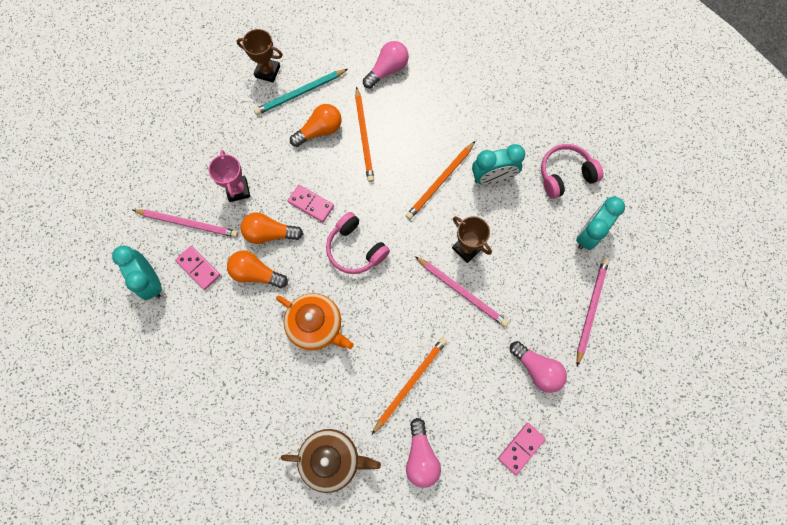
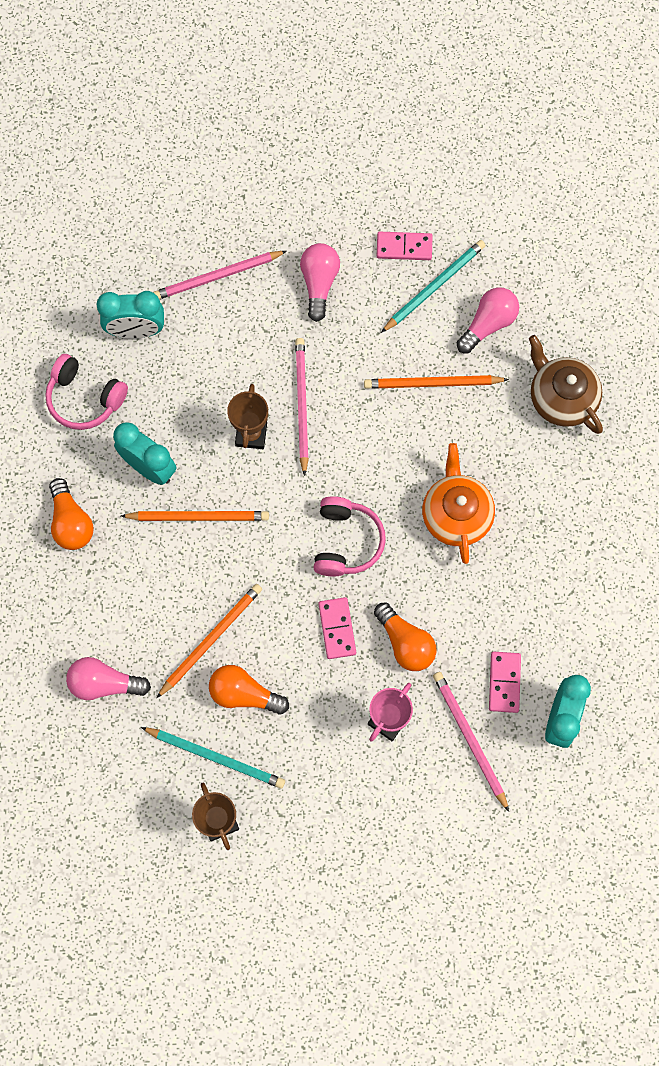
camera: 130 degrees left, 0 degrees up
orange light bulb [227,250,288,288] -> orange light bulb moved to [49,478,94,550]
none -> turquoise pencil [381,240,486,333]

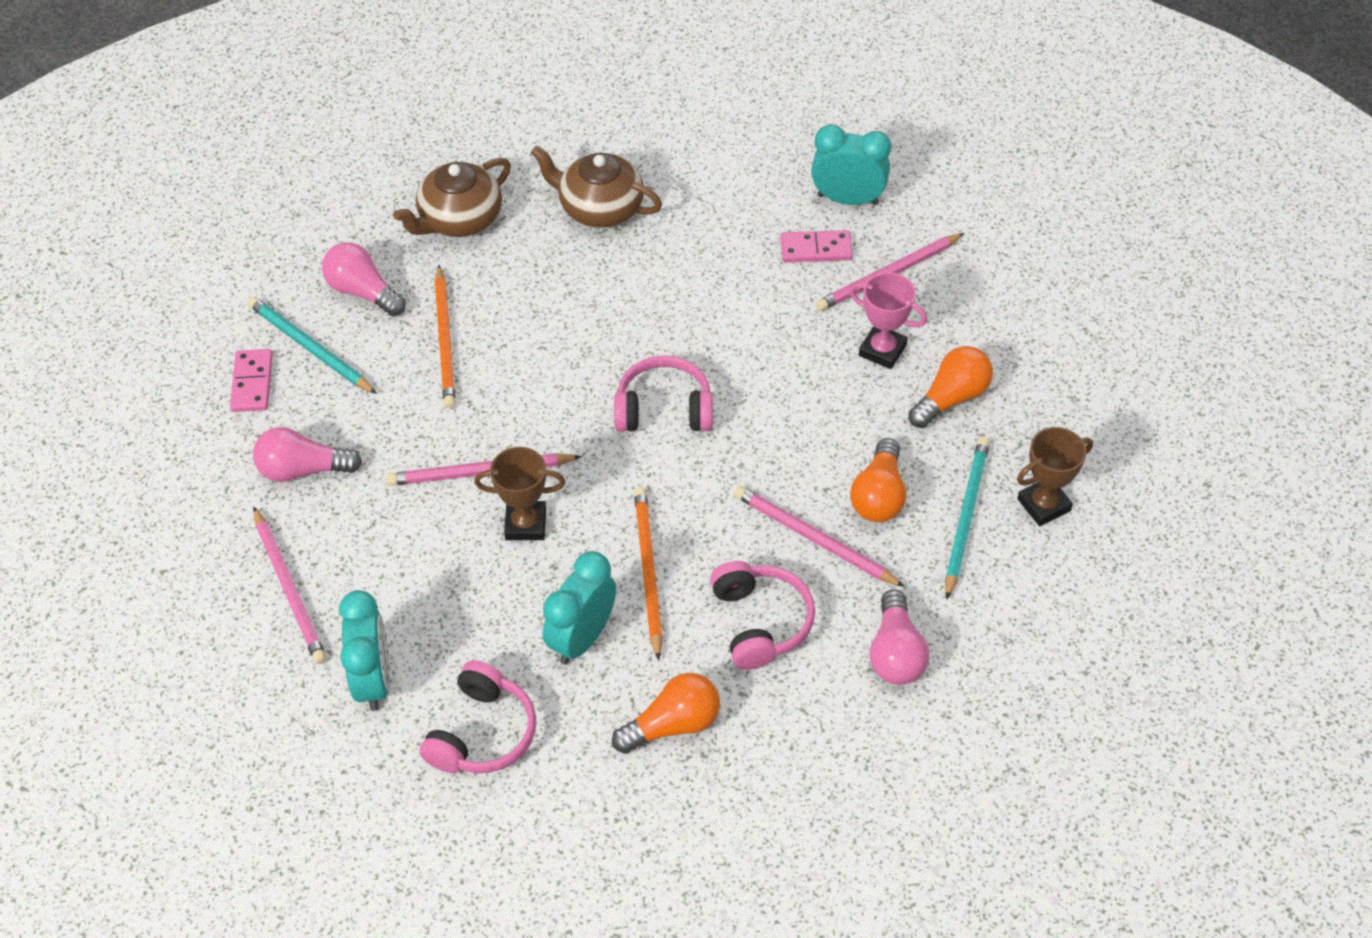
camera: 95 degrees left, 20 degrees down
orange pencil [157,584,262,698] -> pink pencil [734,486,905,587]
pink domino [318,597,356,659] -> none
orange light bulb [374,603,437,671] -> orange light bulb moved to [908,346,993,428]
orange teapot [422,443,495,564] -> none
none -> brown teapot [531,146,662,228]
none -> pink headphones [710,561,815,670]

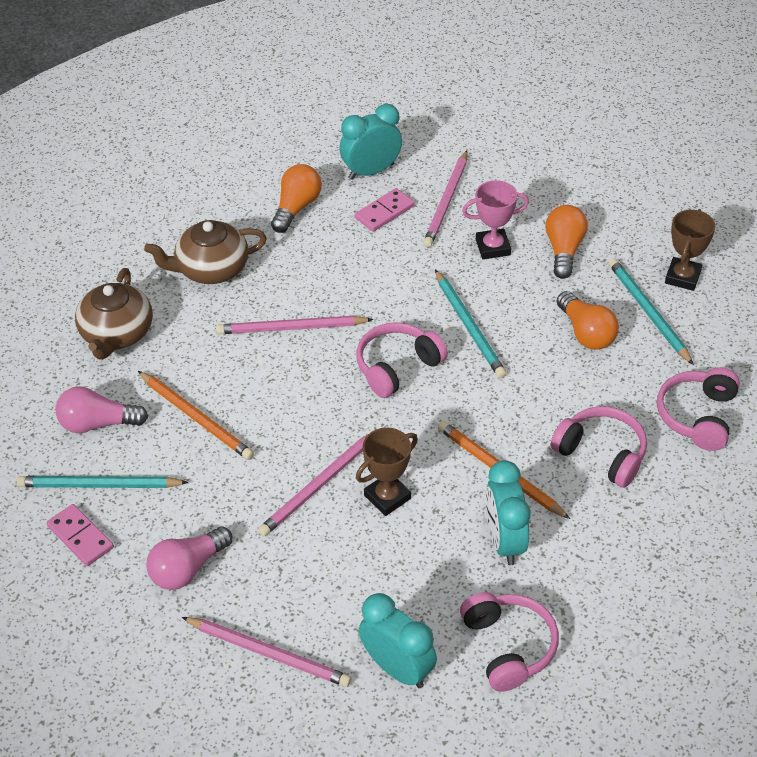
camera: 40 degrees left, 5 degrees down
orange light bulb [612,673,720,754] -> orange light bulb moved to [271,164,322,233]
pink pencil [734,486,905,587] -> pink pencil moved to [216,316,374,334]
pink light bulb [870,589,929,685] -> pink headphones [657,367,740,451]
none -> turquoise pencil [435,270,506,378]

